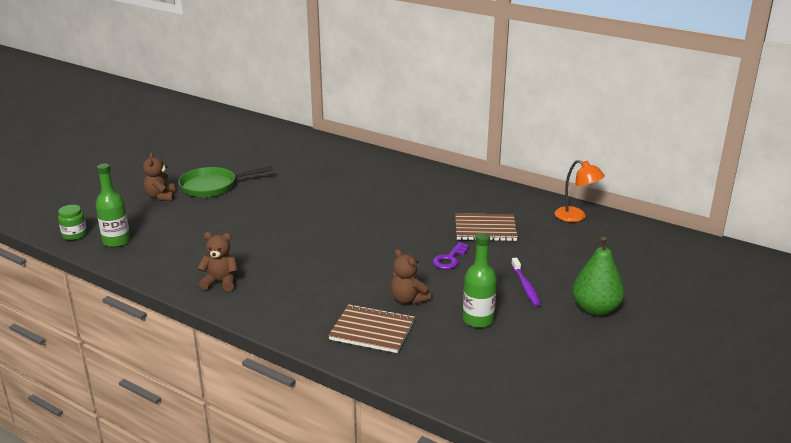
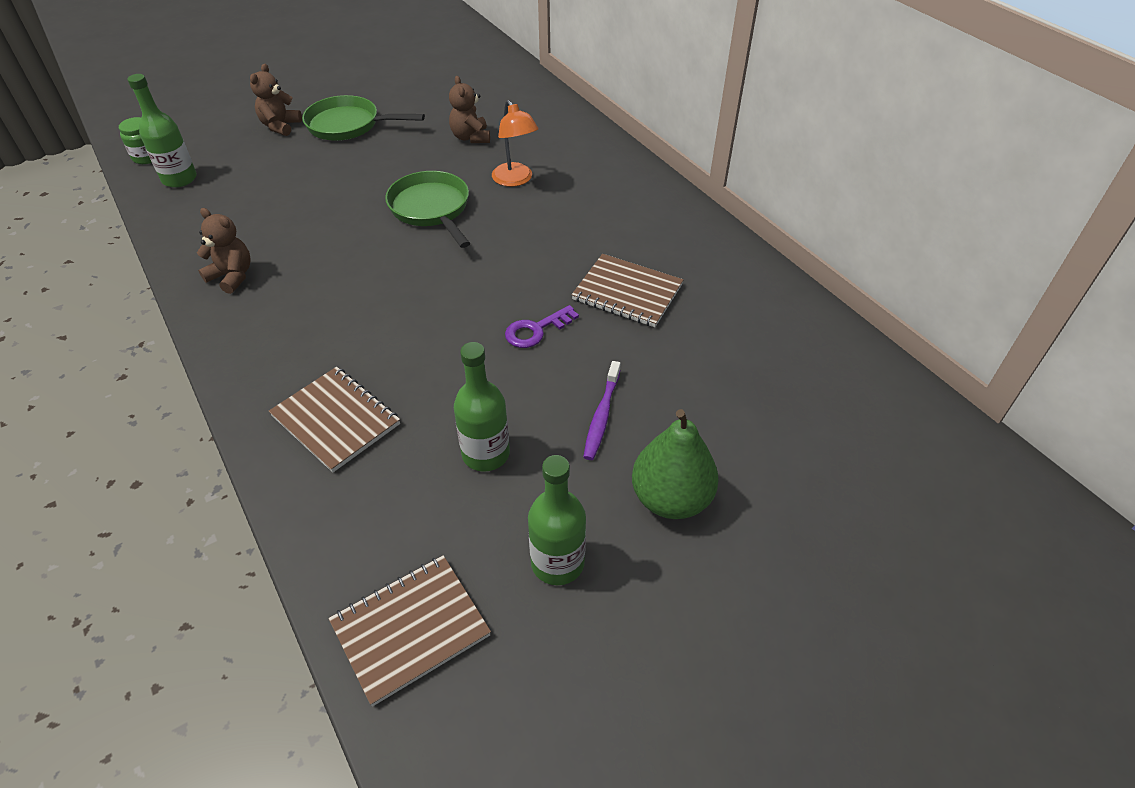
camera: 25 degrees right, 20 degrees up
brown teddy bear [391,249,431,305] -> brown teddy bear moved to [449,76,490,143]
orange lamp [555,160,605,222] -> orange lamp moved to [492,100,538,187]
none -> brown notebook [329,555,491,706]
none -> green pan [385,171,470,248]
none -> green bottle [528,455,586,585]

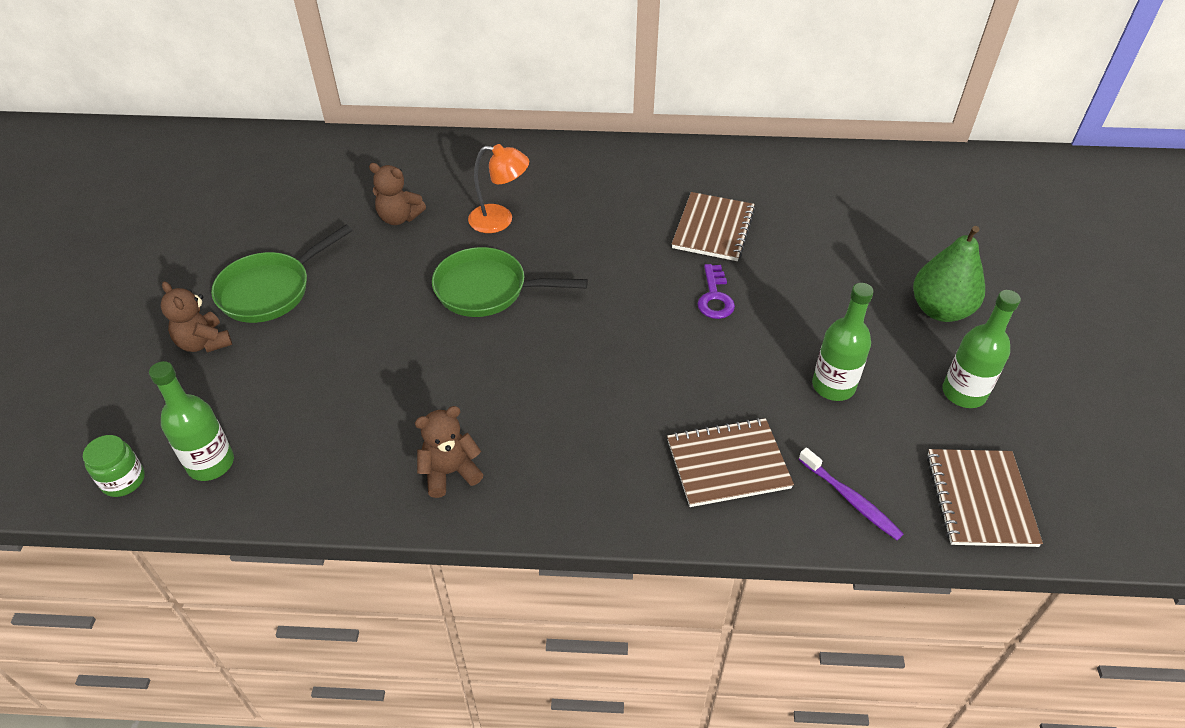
camera: 55 degrees left, 0 degrees up
brown notebook [572,254,683,327] -> brown notebook turned 45 degrees counterclockwise [672,192,756,261]
purple toothbrush [583,361,621,460] -> purple toothbrush moved to [799,447,903,540]

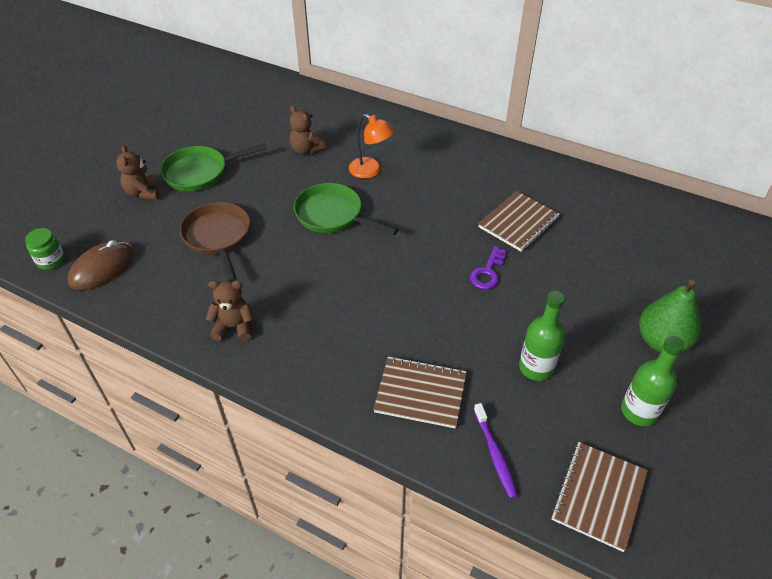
camera: 25 degrees right, 0 degrees up
green bottle [149,361,234,481] -> brown mouse [67,240,134,290]
none -> brown pan [180,202,250,281]

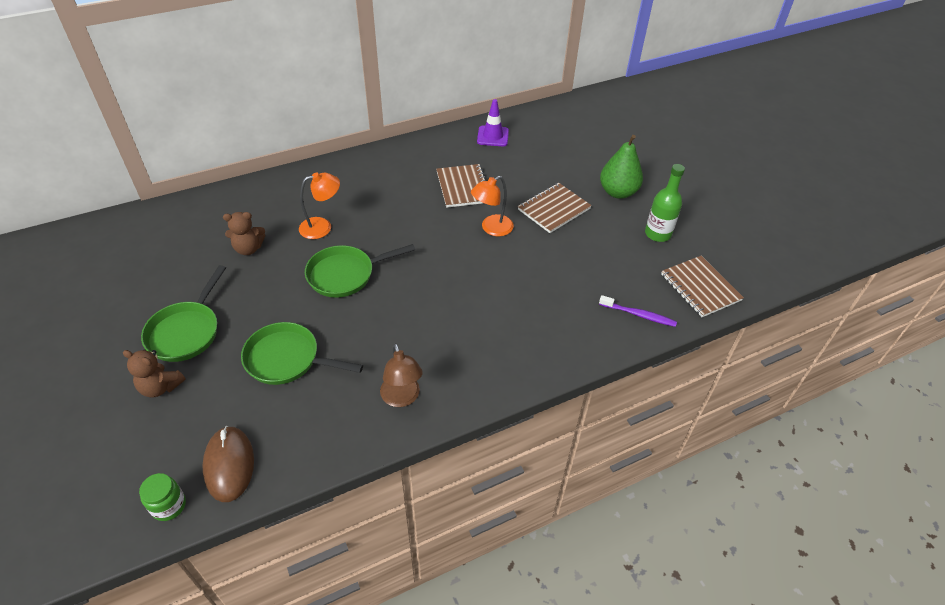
camera: 55 degrees left, 0 degrees up
brown pan [180,202,250,281] -> green pan [241,322,363,385]
brown teddy bear [206,280,254,341] -> brown lamp [380,343,423,407]
brown notebook [373,356,467,428] -> brown notebook moved to [518,183,592,233]
purple key [470,246,506,289] -> orange lamp [471,176,514,236]
green bottle [519,291,565,381] -> none
none -> purple traffic cone [477,99,509,146]

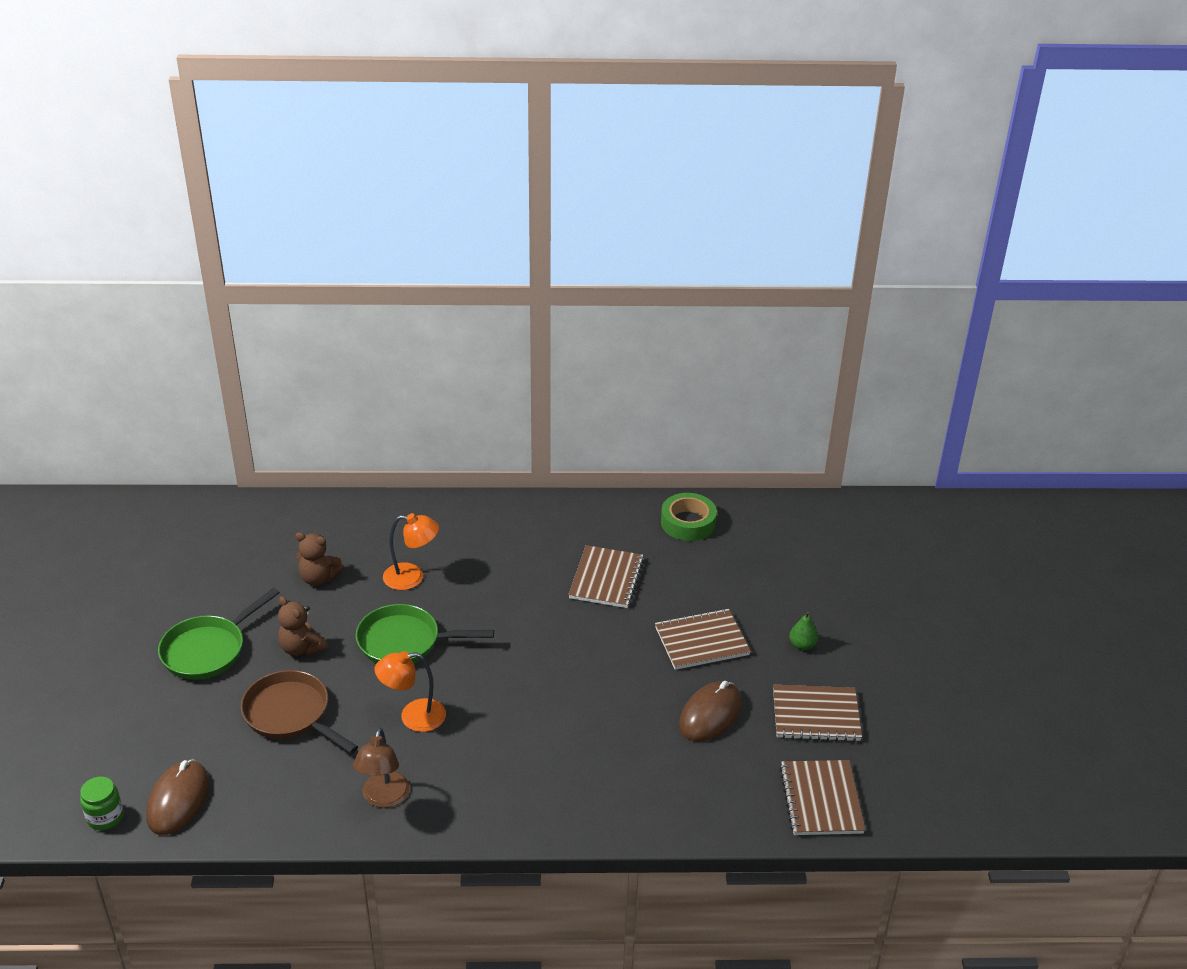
camera: 25 degrees right, 10 degrees down
brown teddy bear [123,349,186,398] -> brown teddy bear moved to [278,596,328,656]
green pan [241,322,363,385] -> brown pan [241,670,358,754]
orange lamp [471,176,514,236] -> orange lamp moved to [375,651,446,732]
purple traffic cone [477,99,509,146] -> green tape [661,493,717,541]
purple toothbrush [599,295,677,327] -> none
green pear [600,135,643,199] -> green pear [789,612,818,650], size x0.49
green bottle [645,164,685,242] -> brown notebook [773,685,862,742]
none -> brown mouse [679,681,742,741]

